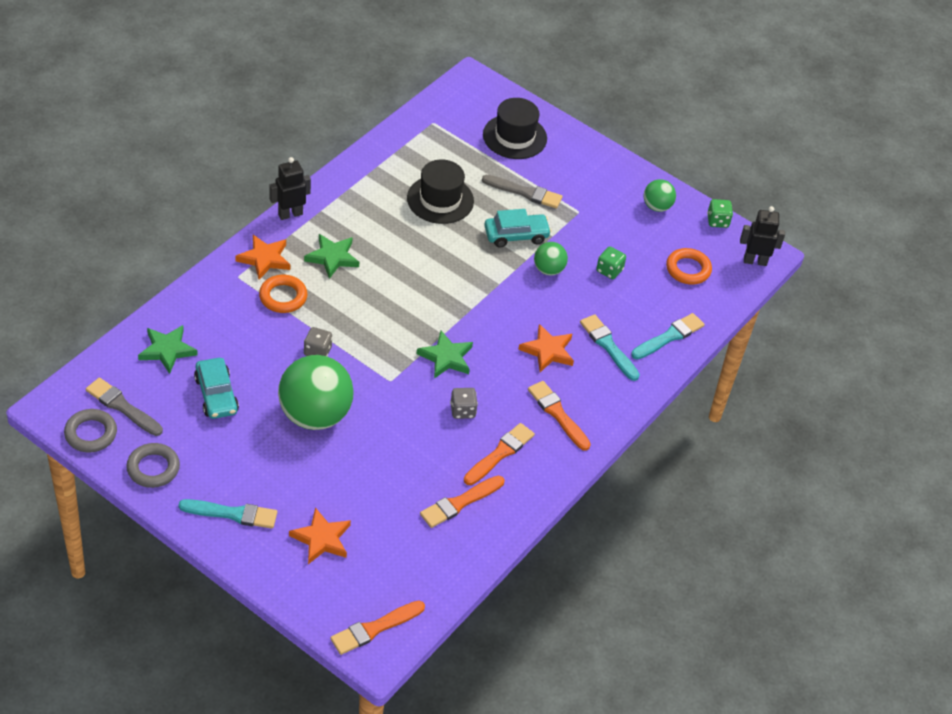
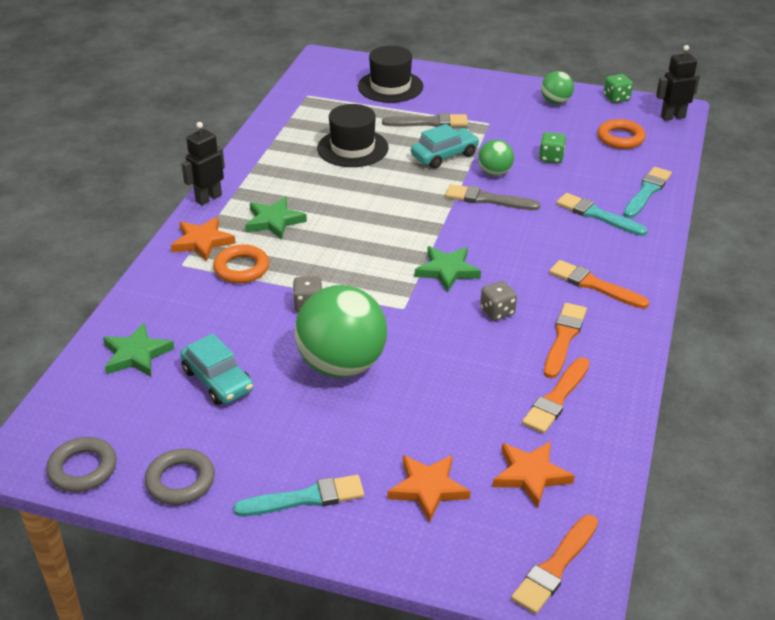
camera: 15 degrees left, 10 degrees down
grey brush [86,377,163,436] -> grey brush moved to [445,184,540,210]
orange star [518,324,574,372] -> orange star moved to [493,441,575,508]

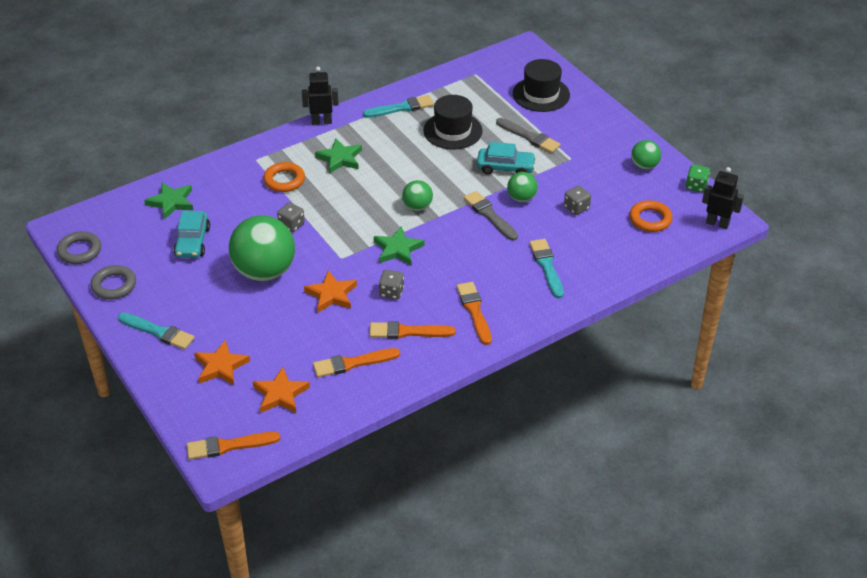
camera: 40 degrees right, 5 degrees up
orange star [171,217,236,262] -> orange star moved to [304,271,357,312]
green dice [539,132,566,163] -> grey dice [564,186,591,215]
orange brush [544,303,587,379] -> orange brush turned 150 degrees counterclockwise [370,321,456,339]
turquoise brush [623,167,672,218] -> turquoise brush moved to [363,95,434,118]
none -> green ball [402,180,433,211]

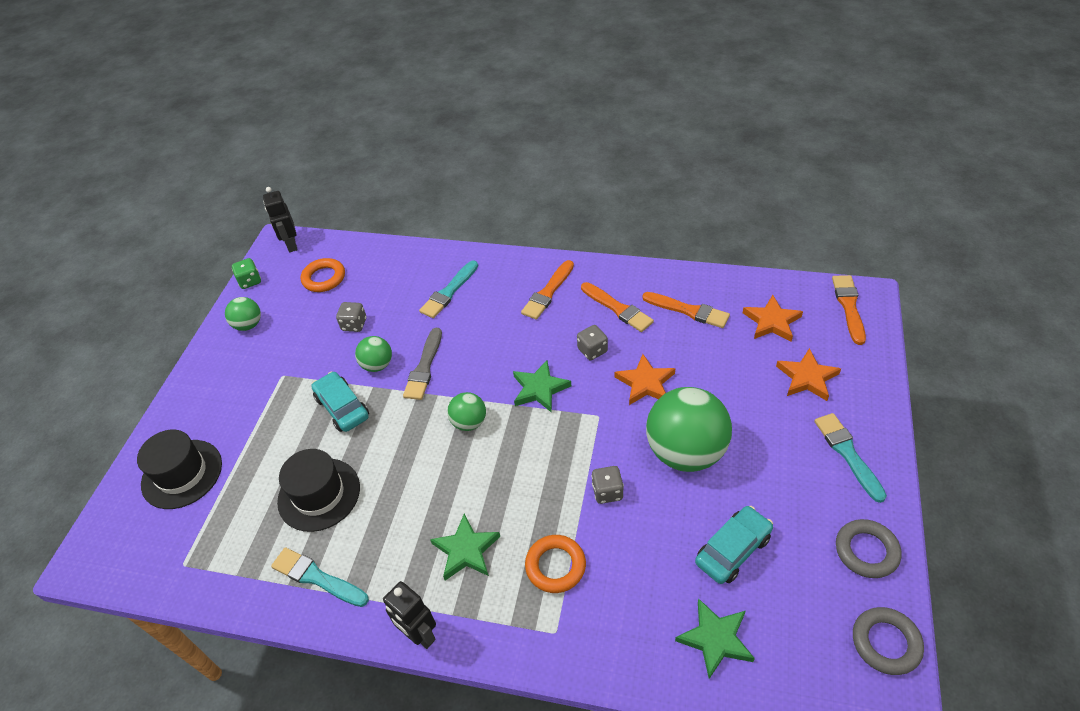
camera: 130 degrees left, 5 degrees up
orange brush [187,432,280,460] -> orange brush turned 120 degrees counterclockwise [832,275,866,345]
grey brush [496,118,561,153] -> none

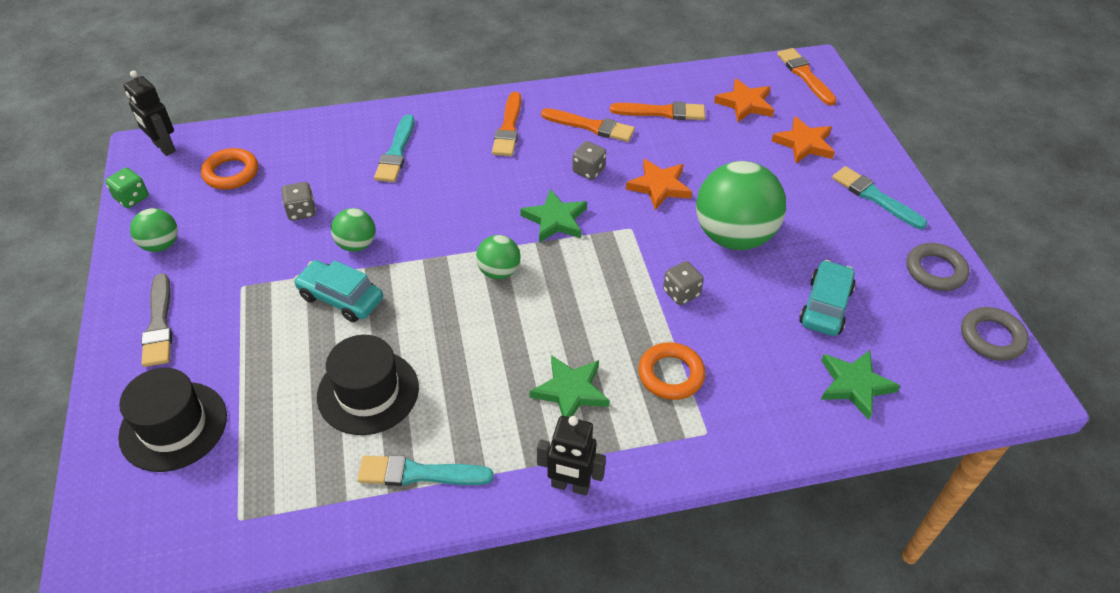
camera: 30 degrees left, 0 degrees up
grey brush [403,328,442,400] -> grey brush moved to [141,273,172,367]

